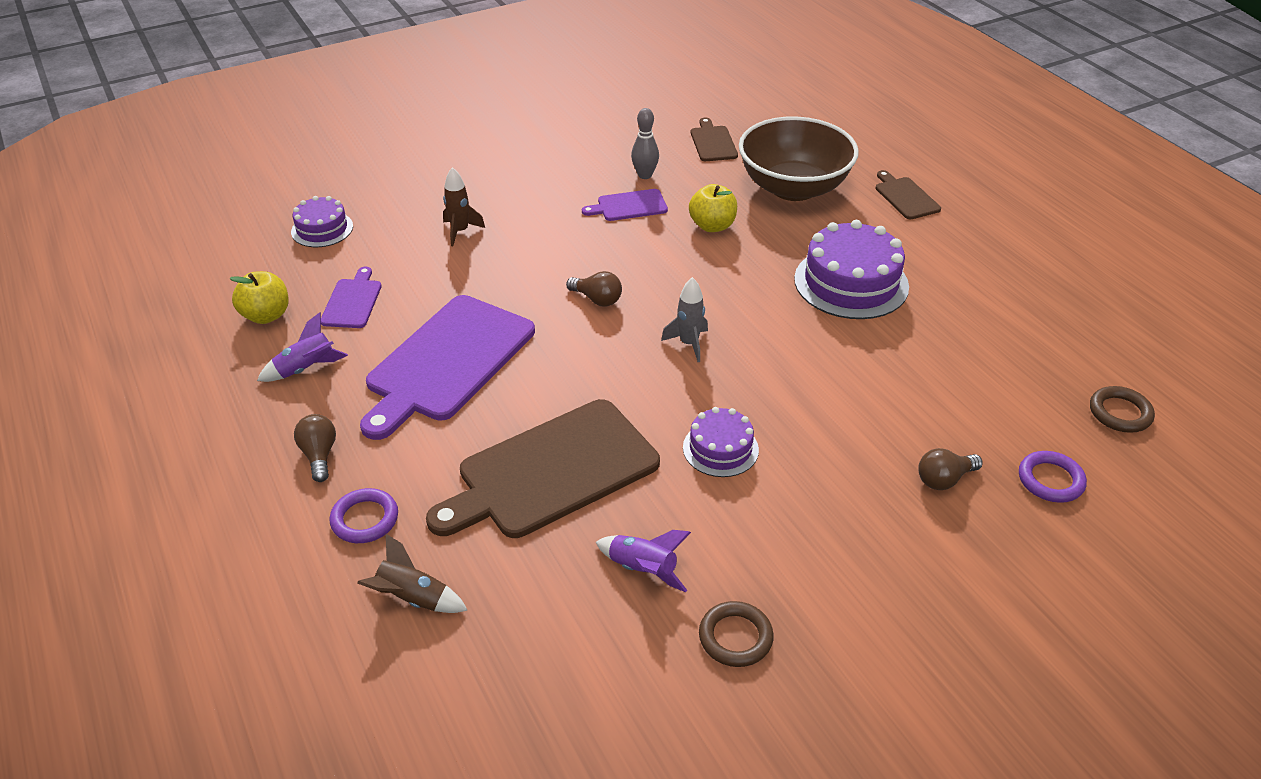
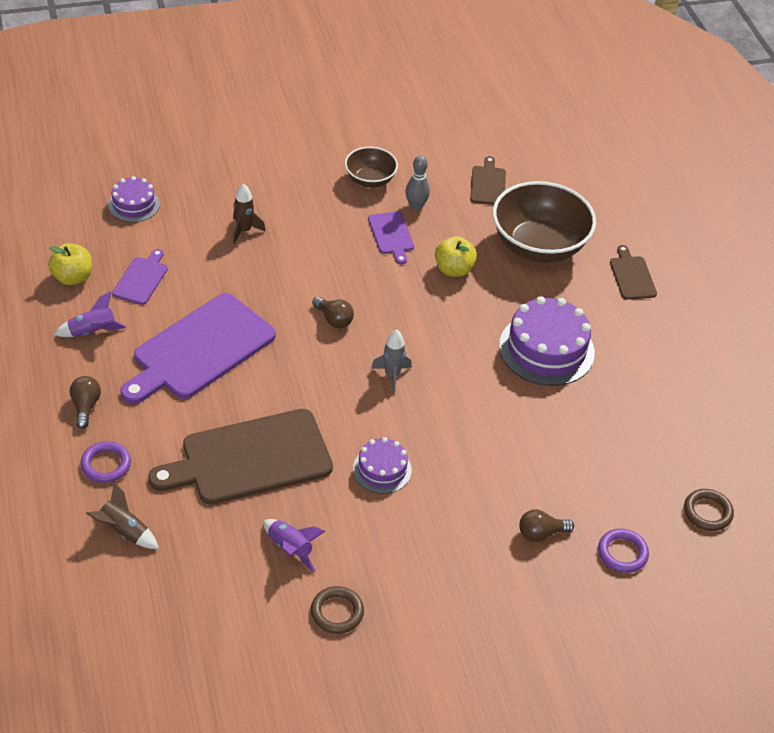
camera: 10 degrees right, 5 degrees up
purple cutting board [582,189,668,221] -> purple cutting board turned 105 degrees counterclockwise [368,211,414,264]
none -> brown bowl [345,147,398,188]

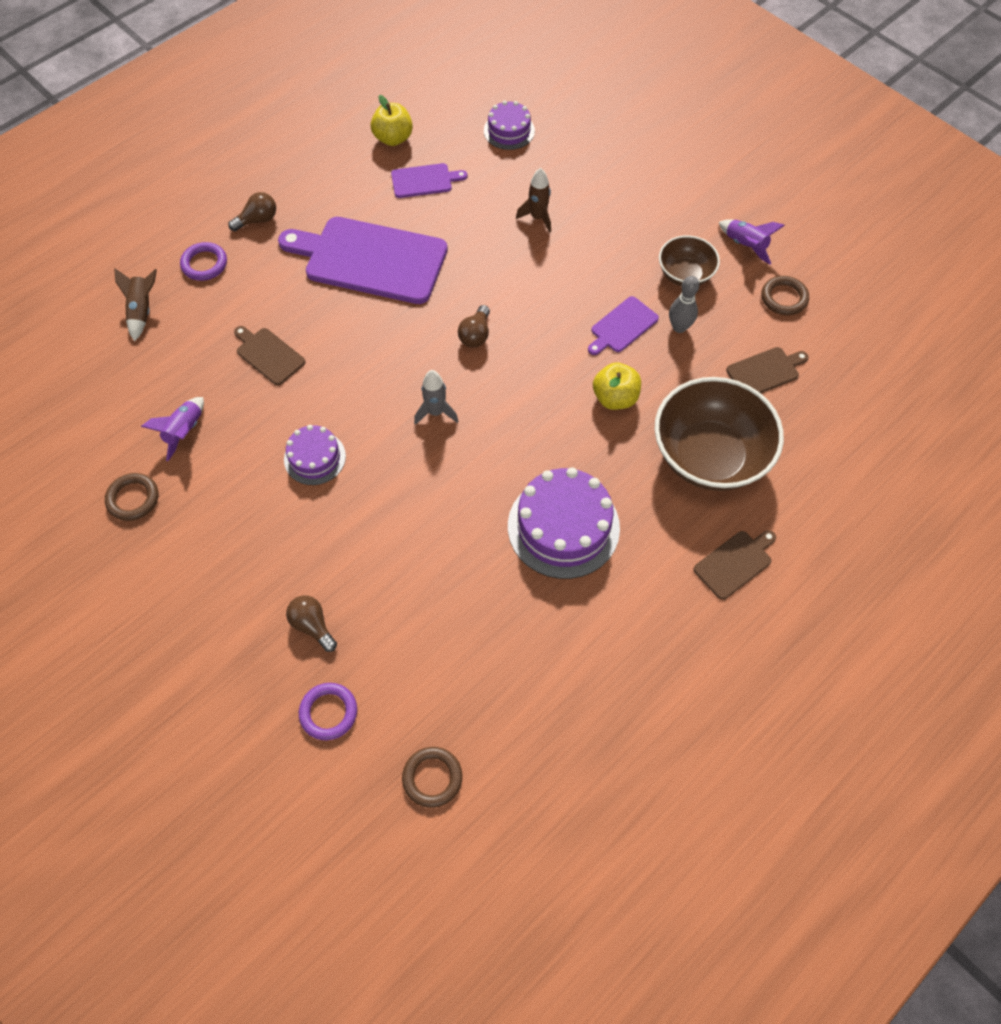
camera: 65 degrees right, 15 degrees up
purple rocket [54,291,126,337] -> purple rocket moved to [719,219,785,264]
brown cutting board [148,409,333,504] -> brown cutting board [234,326,306,385], size x0.47
none -> brown ring [761,276,809,315]

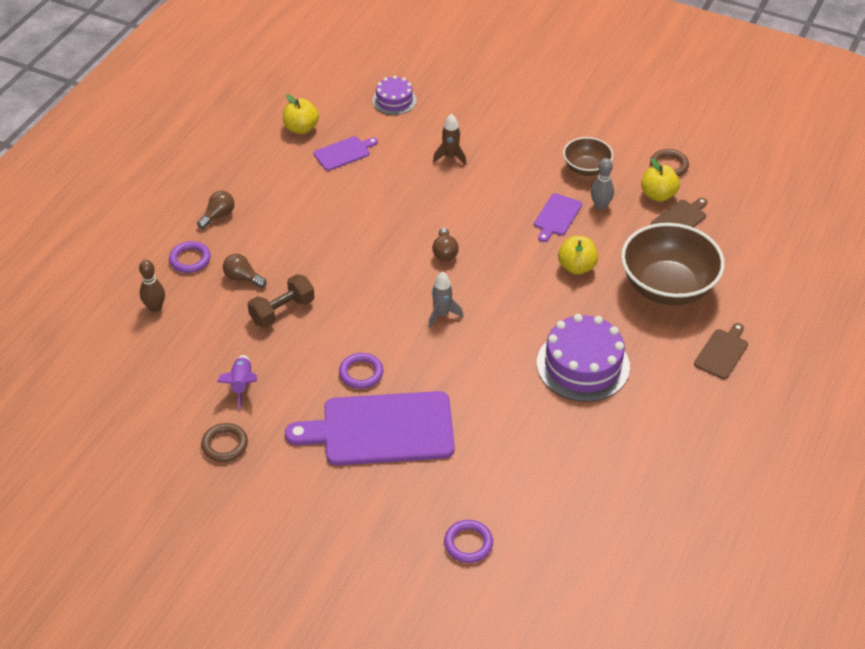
camera: 20 degrees left, 15 degrees down
brown rocket [115,269,157,341] -> brown bowling pin [139,260,165,312]
brown cutting board [234,326,306,385] -> brown dumbbell [247,274,314,328]
purple cutting board [278,217,448,304] -> purple cutting board moved to [285,391,455,465]
purple cake [284,425,346,485] -> purple ring [339,353,383,389]
brown light bulb [286,595,337,652] -> brown light bulb moved to [223,254,267,288]
brown ring [402,747,462,808] -> none
purple rocket [719,219,785,264] -> none
none -> yellow apple [641,158,680,202]

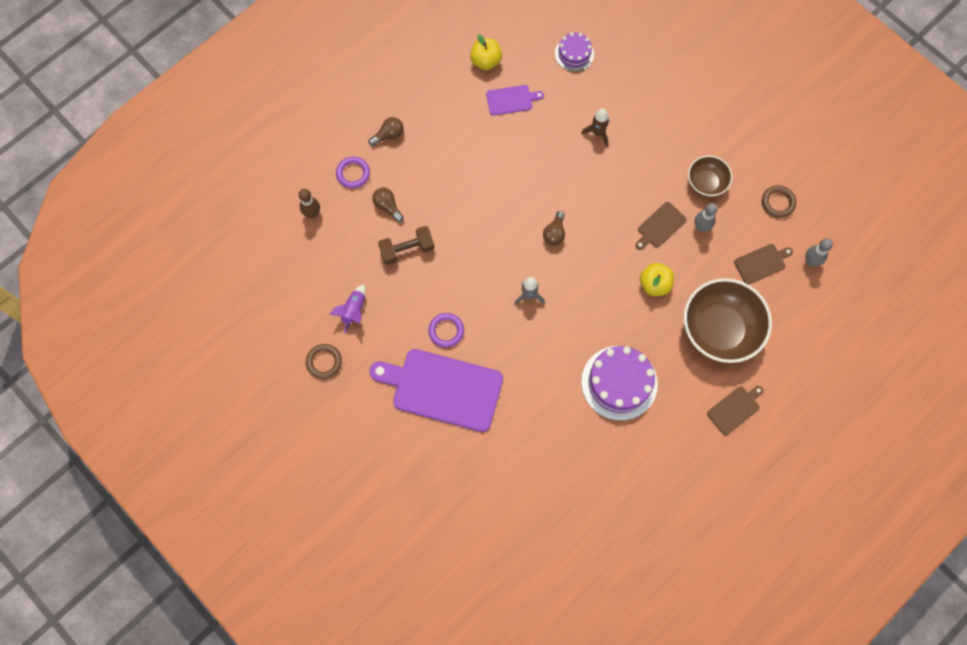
camera: 20 degrees right, 25 degrees up
purple ring [444,520,493,563] -> none
purple cutting board [534,193,582,242] -> brown cutting board [635,202,687,250]
yellow apple [641,158,680,202] -> none
none -> grey bowling pin [805,238,833,266]

